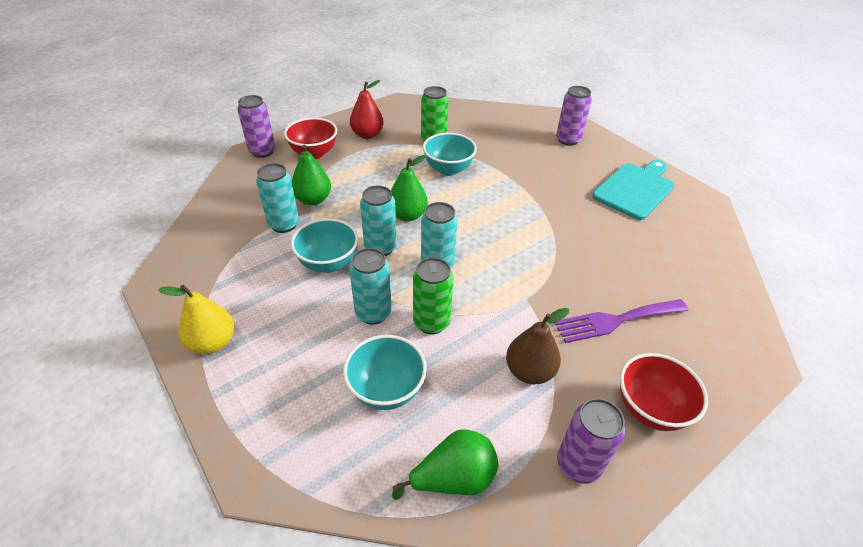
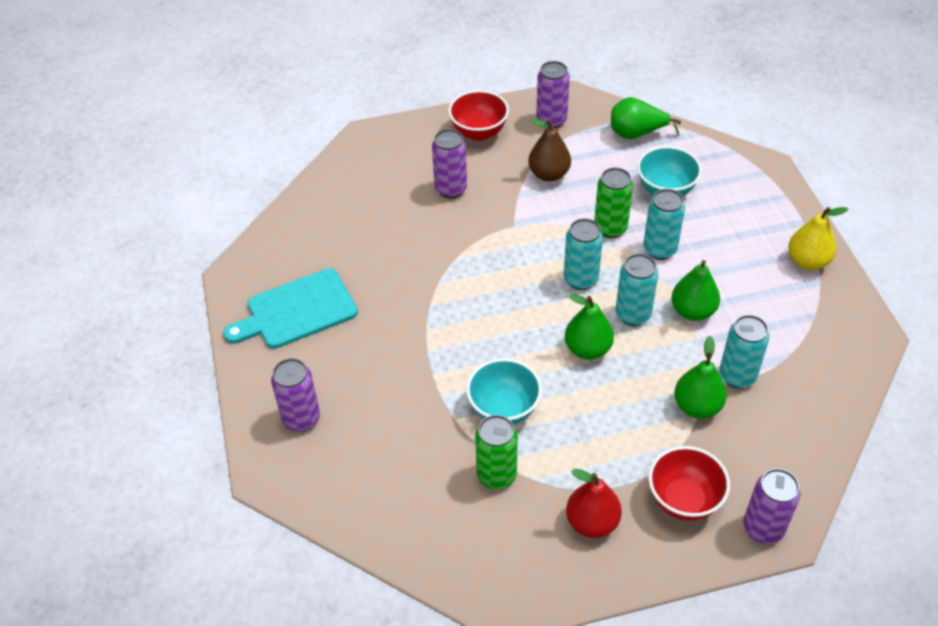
camera: 155 degrees left, 5 degrees up
turquoise bowl [291,218,358,273] -> green pear [671,260,720,321]
purple fork [554,299,688,343] -> purple can [432,129,467,198]

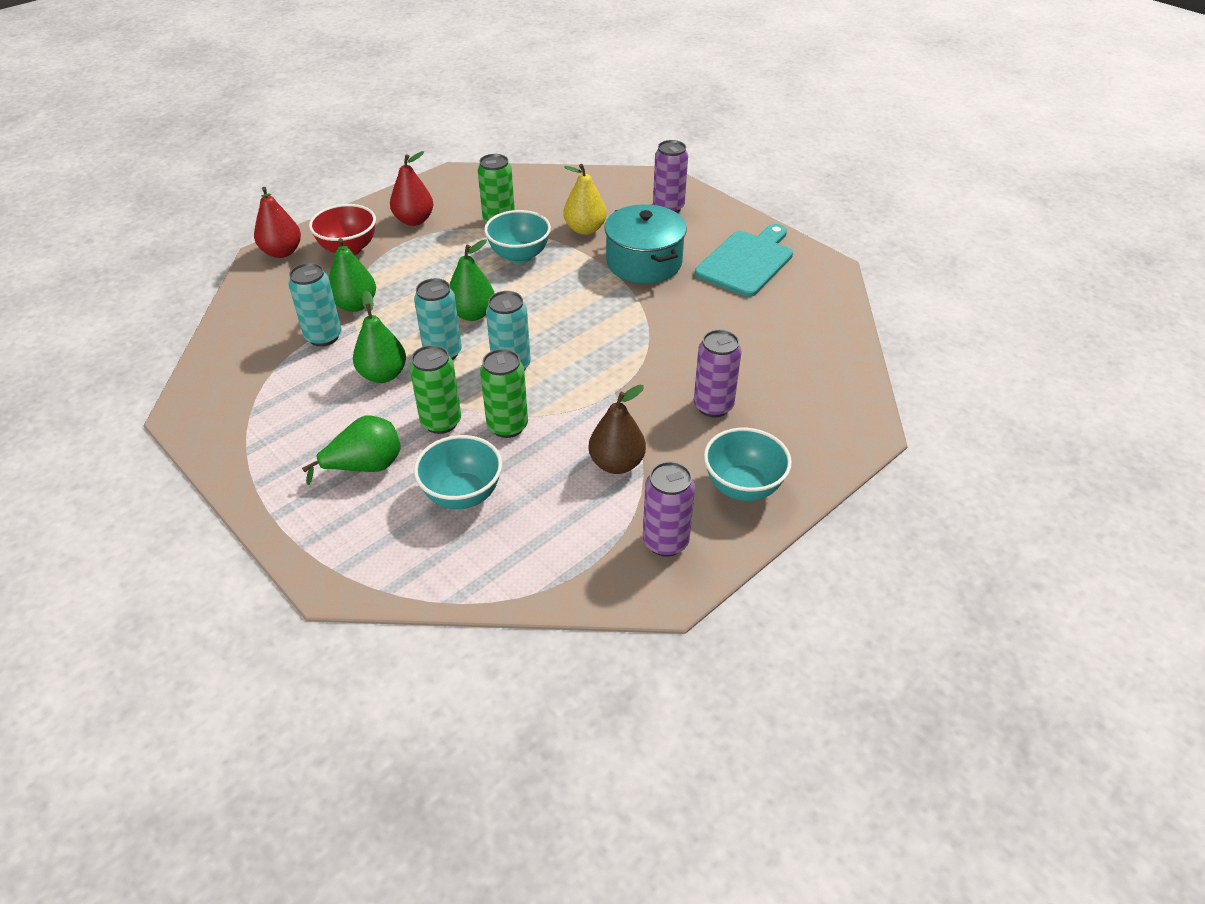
camera: 150 degrees right, 5 degrees down
red bowl [448,90,509,141] -> turquoise bowl [704,428,792,501]
green pear [611,97,681,139] -> green pear moved to [302,416,401,485]
turquoise can [643,189,685,260] -> green can [410,345,461,434]
purple can [743,468,800,544] -> red pear [254,187,301,258]
yellow pear [788,207,848,270] -> yellow pear moved to [564,164,607,235]
none -> turquoise pot [604,204,687,284]

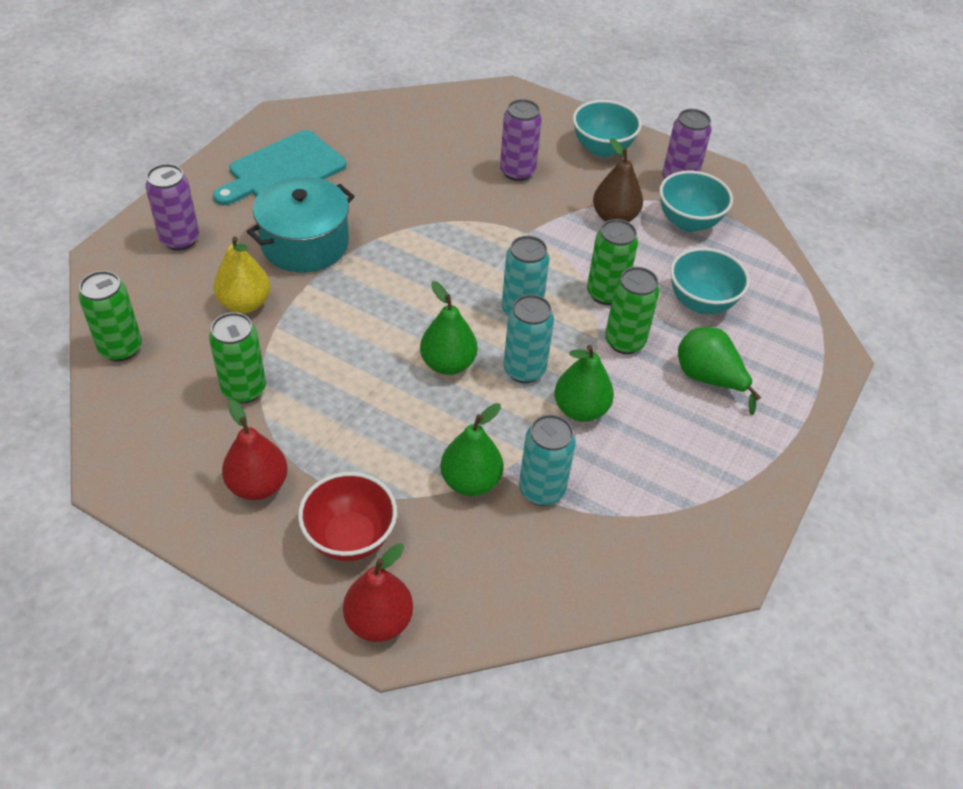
camera: 110 degrees left, 5 degrees up
turquoise bowl [484,210,551,264] -> turquoise bowl moved to [659,171,733,232]
turquoise cutting board [695,224,793,297] -> turquoise cutting board turned 60 degrees counterclockwise [213,130,346,205]
none -> green can [79,271,142,362]

